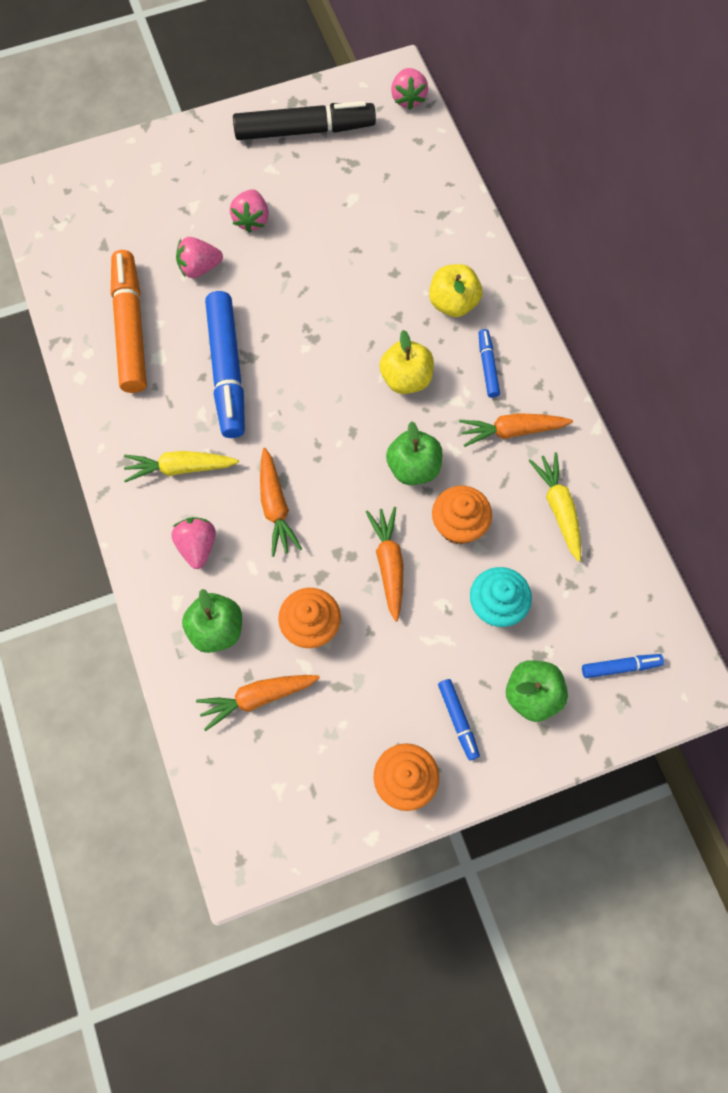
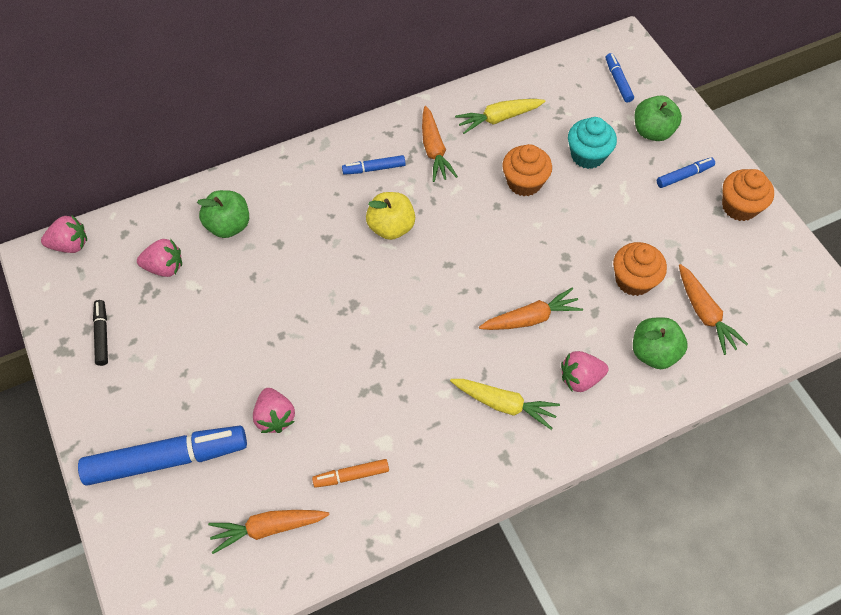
camera: 95 degrees left, 10 degrees down
orange marker [111,250,147,393] -> orange marker [312,459,389,488], size x0.47
yellow carrot [124,451,239,482] -> yellow carrot turned 60 degrees counterclockwise [450,379,560,430]
blue marker [205,291,245,438] -> blue marker moved to [78,426,247,486]
pink strawberry [230,189,269,233] -> pink strawberry moved to [137,239,182,277]
black marker [233,101,376,140] -> black marker [93,300,108,366], size x0.47
orange carrot [366,507,403,622] -> orange carrot moved to [208,510,330,554]
green apple [386,421,442,485] -> green apple moved to [197,190,249,238]
yellow apple [429,264,482,317] -> none

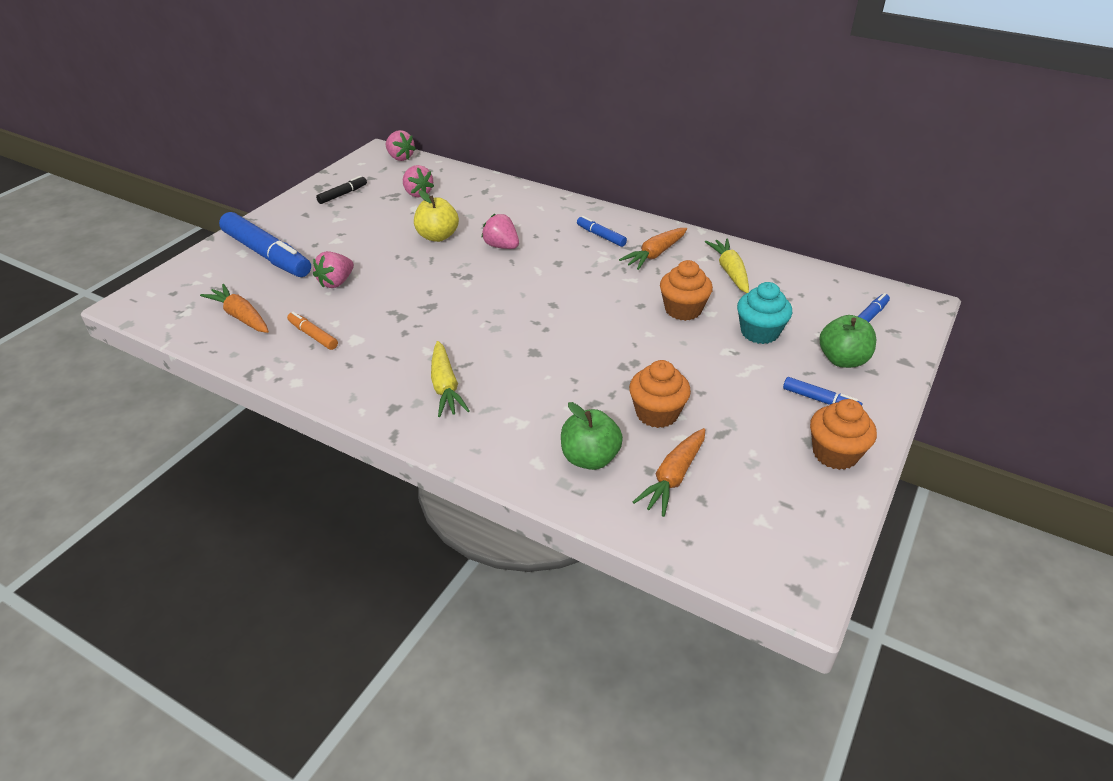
camera: 55 degrees right, 20 degrees down
green apple [197,190,249,238] -> none
yellow apple [366,192,415,240] -> yellow apple moved to [414,190,459,242]
yellow carrot [455,99,545,134] -> yellow carrot turned 45 degrees clockwise [705,239,749,293]
orange carrot [479,288,583,330] -> none
pink strawberry [561,351,608,392] -> pink strawberry moved to [481,214,519,249]

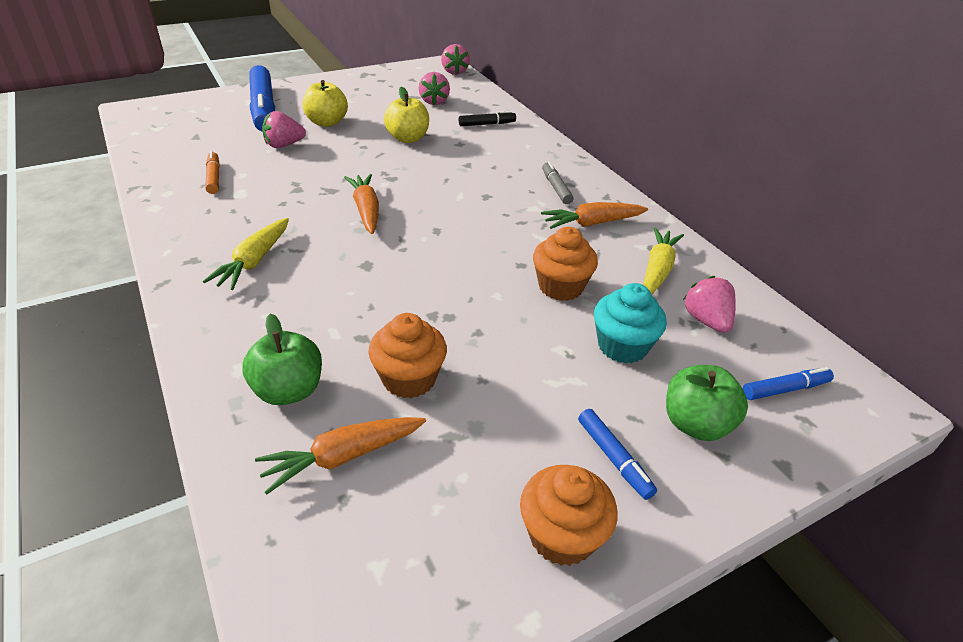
camera: 30 degrees right, 0 degrees up
orange carrot [200,284,269,333] -> orange carrot moved to [344,174,379,234]
black marker [316,176,367,204] -> black marker moved to [459,111,516,126]
pink strawberry [481,214,519,249] -> pink strawberry moved to [683,276,736,333]
blue marker [577,216,627,247] -> grey marker [542,162,574,204]
none -> yellow apple [303,80,348,127]

